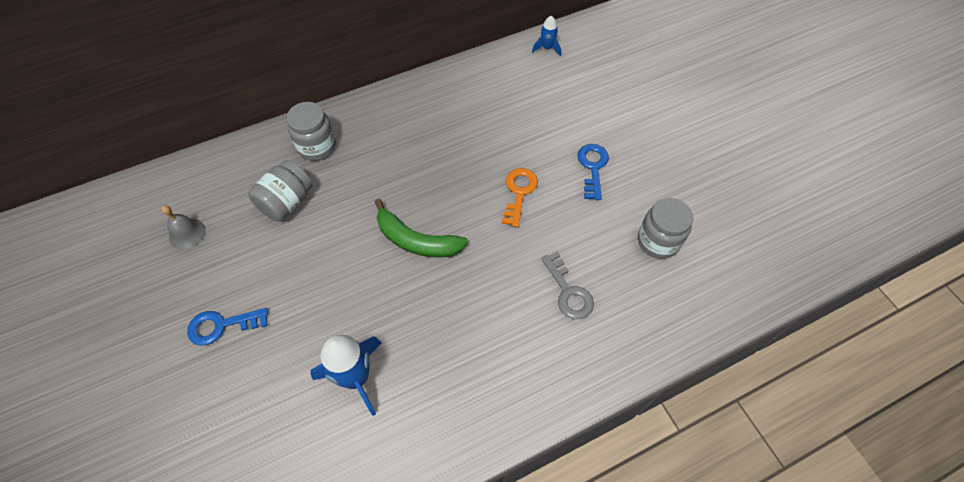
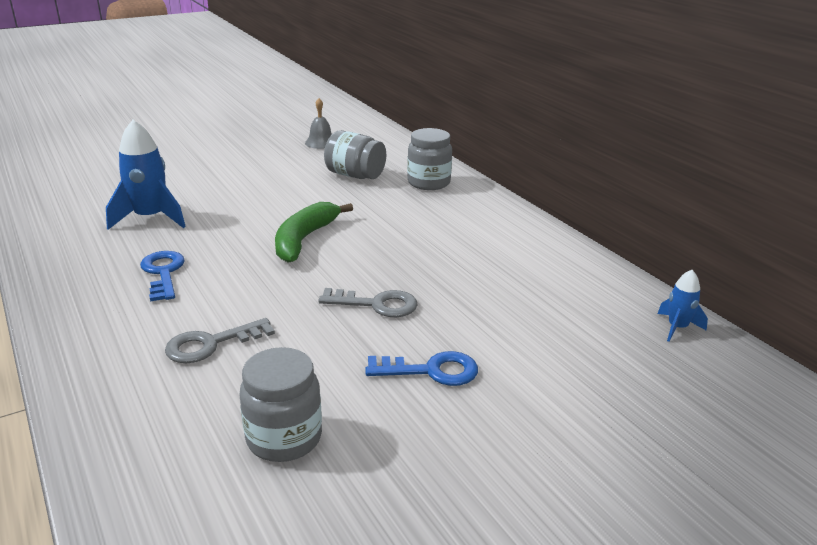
camera: 85 degrees right, 30 degrees down
blue key [187,308,268,346] -> blue key moved to [140,251,185,302]
orange key [502,168,538,227] -> grey key [318,288,418,318]

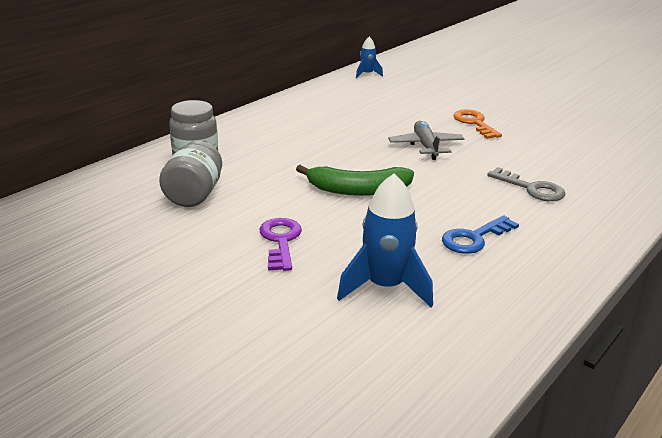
camera: 110 degrees left, 0 degrees up
grey jar [239,347,322,462] -> none
grey bell [305,98,332,149] -> none
grey key [318,288,418,318] -> grey plane [388,121,464,160]
blue key [365,351,478,386] -> orange key [453,109,502,139]
none -> purple key [259,218,302,271]

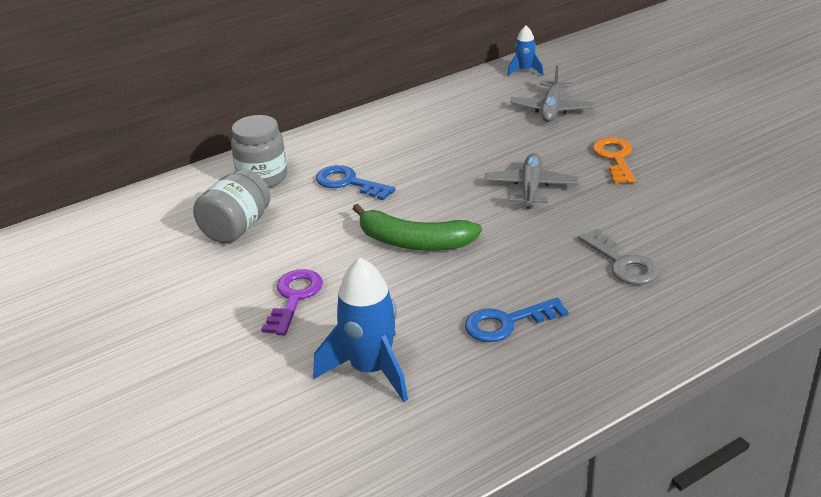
camera: 20 degrees right, 5 degrees up
none -> blue key [316,165,396,200]
none -> grey plane [510,65,594,122]

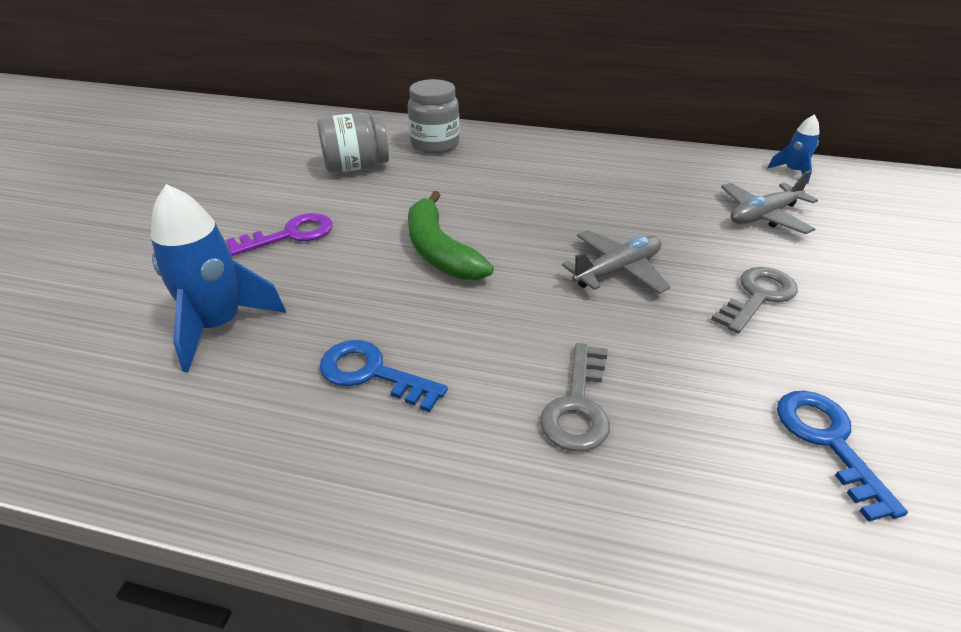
camera: 45 degrees right, 5 degrees up
blue key [316,165,396,200] -> blue key moved to [777,391,908,522]
orange key [592,137,636,184] -> grey key [711,267,798,334]

